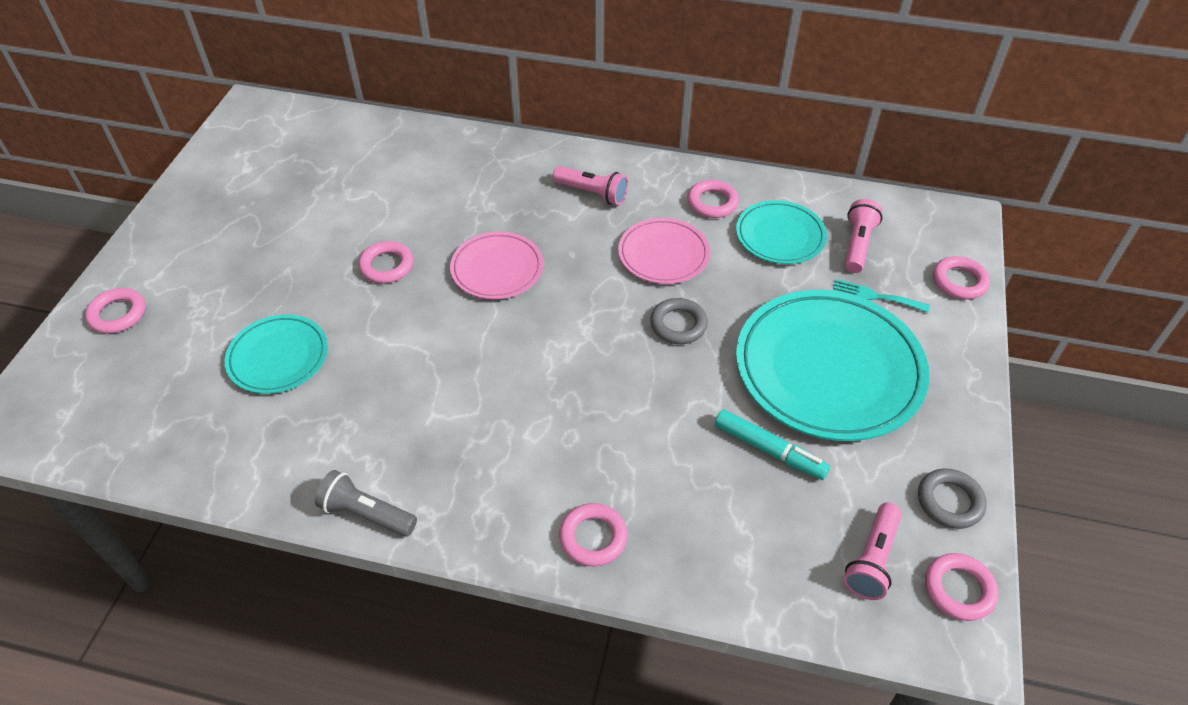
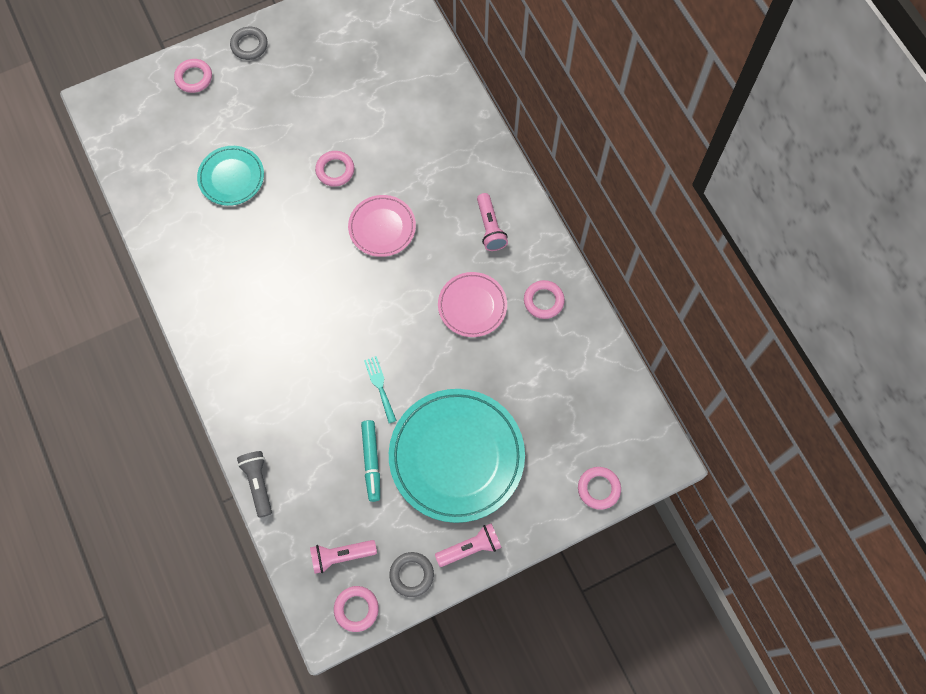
camera: 50 degrees right, 20 degrees up
grey flashlight [315,470,417,537] -> grey flashlight moved to [237,451,272,518]
pink ring [559,503,627,566] -> none
grey ring [650,298,708,344] -> grey ring moved to [230,27,268,60]
turquoise plate [736,200,827,264] -> none
turquoise fork [832,279,930,313] -> turquoise fork moved to [364,356,397,423]
pink flashlight [845,199,882,273] -> pink flashlight moved to [435,523,502,567]

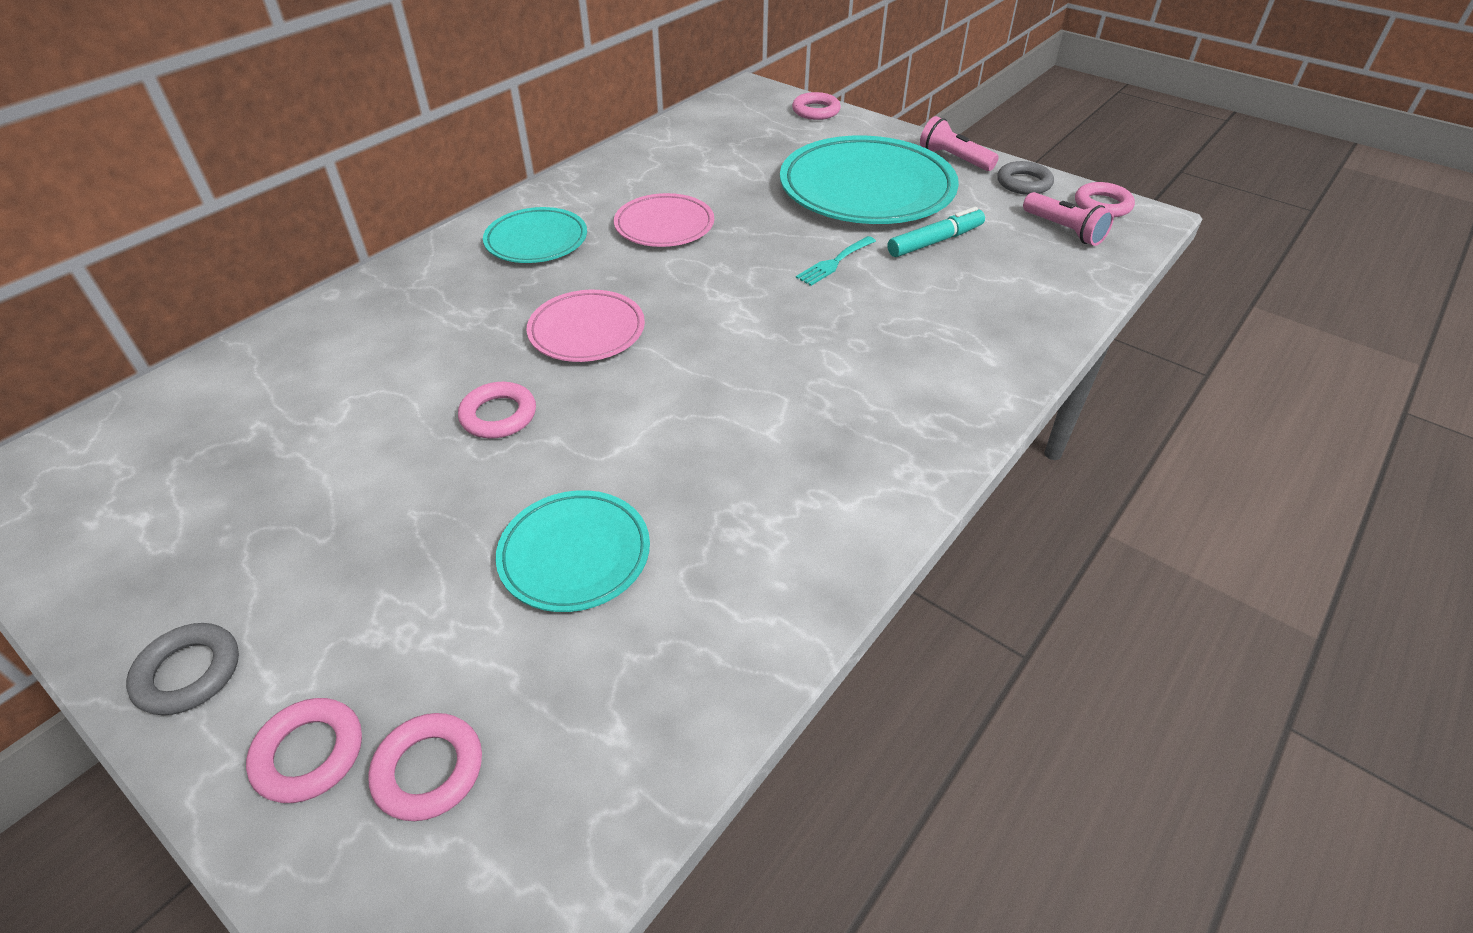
camera: 115 degrees left, 25 degrees down
grey flashlight [237,451,272,518] -> none
pink flashlight [477,193,508,251] -> turquoise plate [483,207,587,263]
pink ring [524,280,565,319] -> pink ring moved to [368,713,482,821]

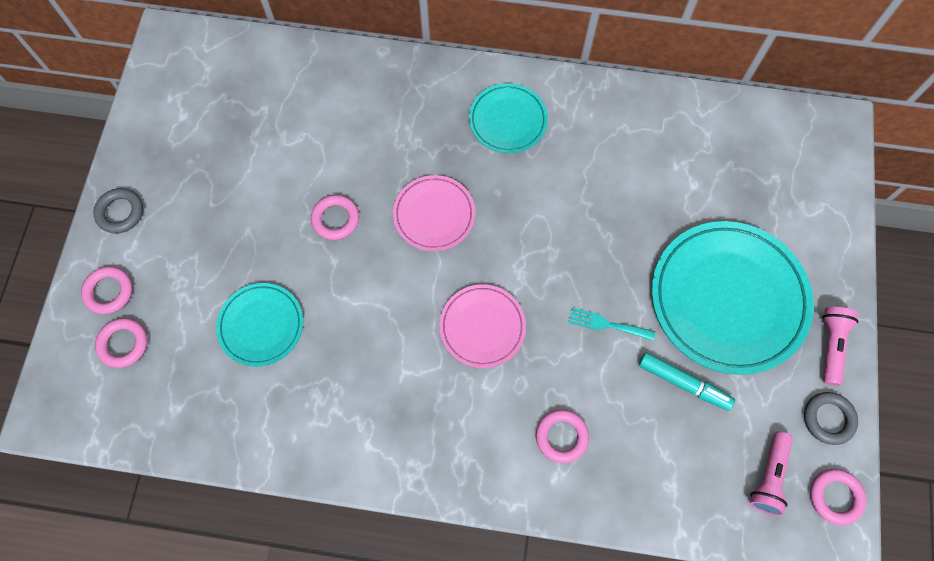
camera: 60 degrees right, 25 degrees up
pink plate [614,193,714,247] -> pink plate moved to [439,284,526,368]
pink ring [792,92,841,120] -> pink ring moved to [536,409,589,463]

